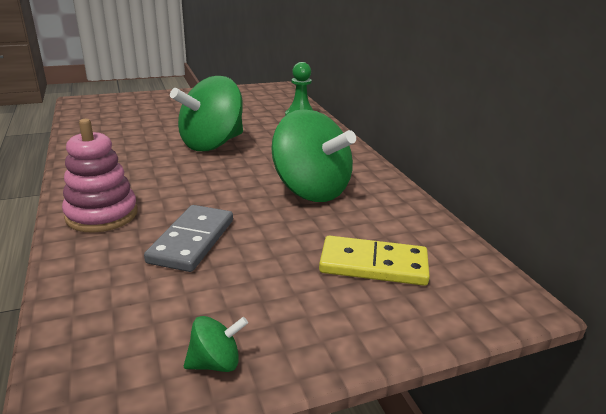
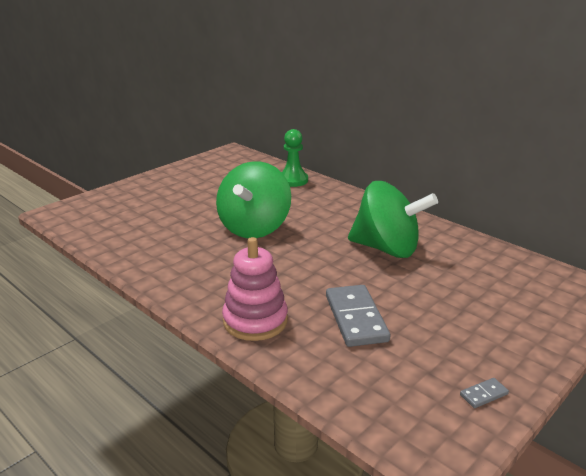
camera: 25 degrees left, 0 degrees up
green spinning top [184,316,248,372] -> grey domino [460,378,509,408]
yellow domino [319,236,430,286] -> none

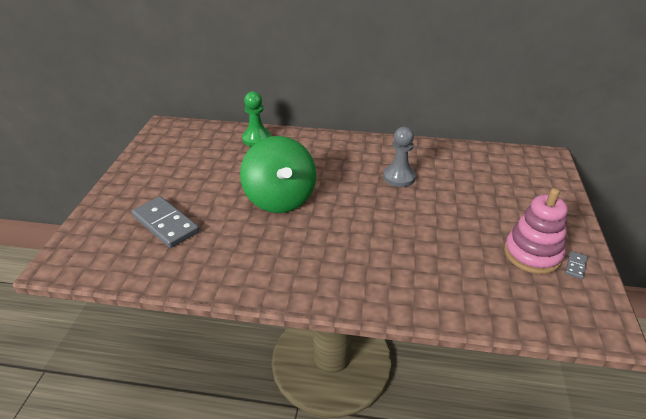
camera: 35 degrees left, 10 degrees up
pink stacking toy [222,237,288,341] -> pink stacking toy moved to [504,188,568,274]
grey domino [326,285,390,347] -> grey domino moved to [132,196,199,248]
green spinning top [348,181,438,258] -> grey pawn [383,127,416,187]

